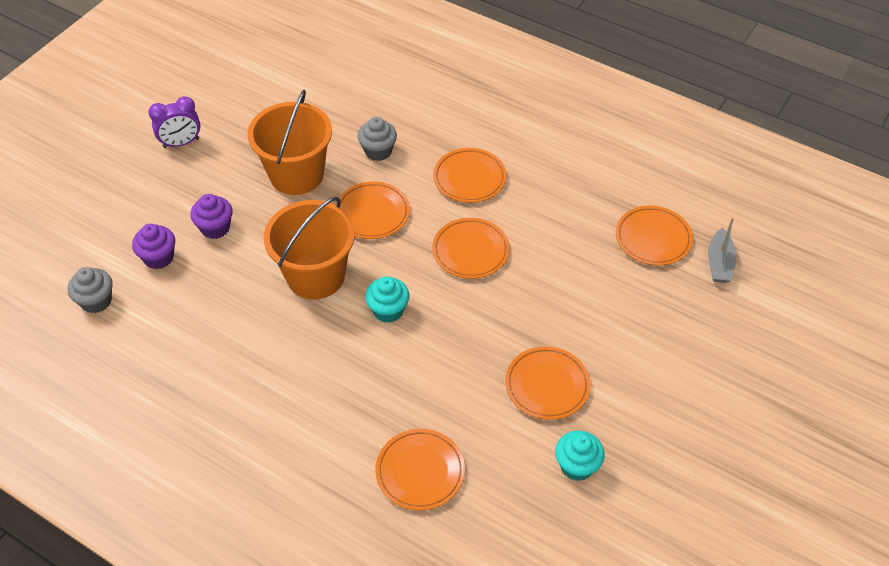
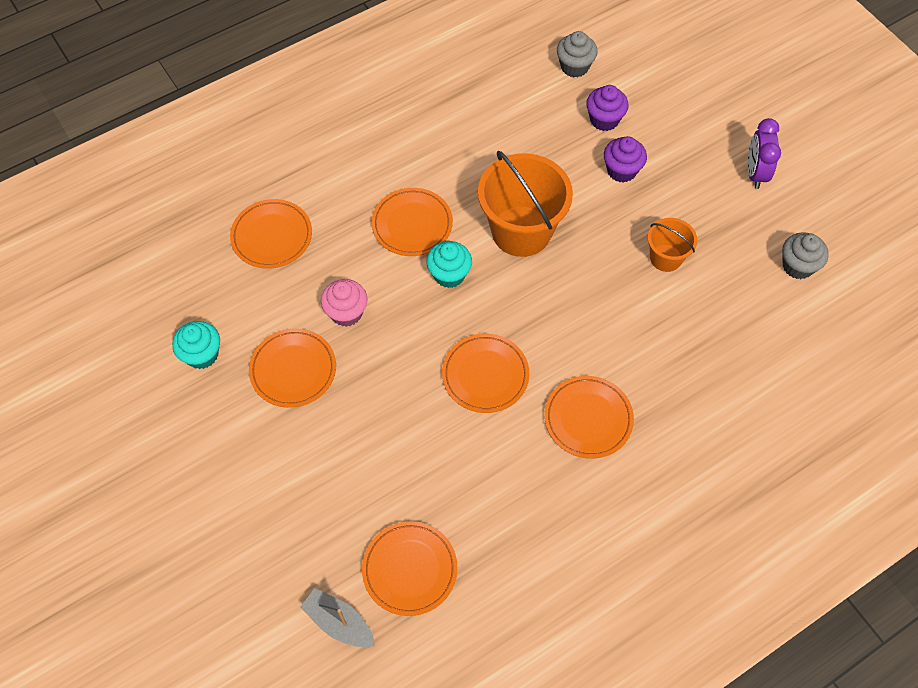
camera: 115 degrees right, 10 degrees up
orange bucket [248,90,332,195] -> orange bucket [648,218,697,272], size x0.53
orange plate [336,181,410,239] -> orange plate moved to [372,188,453,256]
grey cupcake [358,117,397,161] -> grey cupcake moved to [782,232,829,279]
none -> pink cupcake [321,279,368,327]

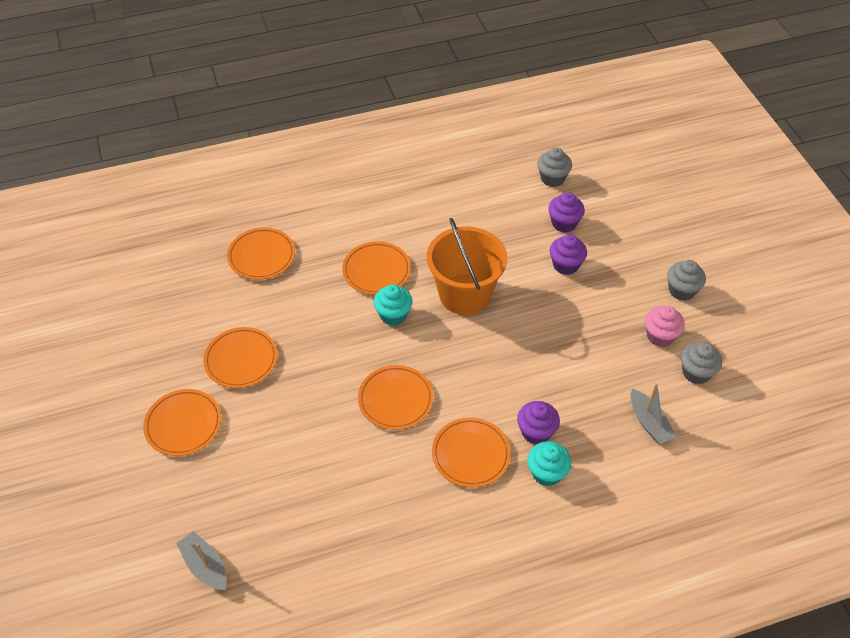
camera: 15 degrees right, 10 degrees down
turquoise cupcake [172,321,220,369] -> turquoise cupcake moved to [527,441,571,486]
pink cupcake [321,279,368,327] -> pink cupcake moved to [645,306,685,347]
orange plate [362,521,458,616] -> orange plate moved to [143,389,221,456]
orange bucket [648,218,697,272] -> none
purple clock [747,118,781,189] -> grey cupcake [667,260,706,301]
none -> purple cupcake [517,401,560,444]
none -> grey boat [631,384,676,444]

